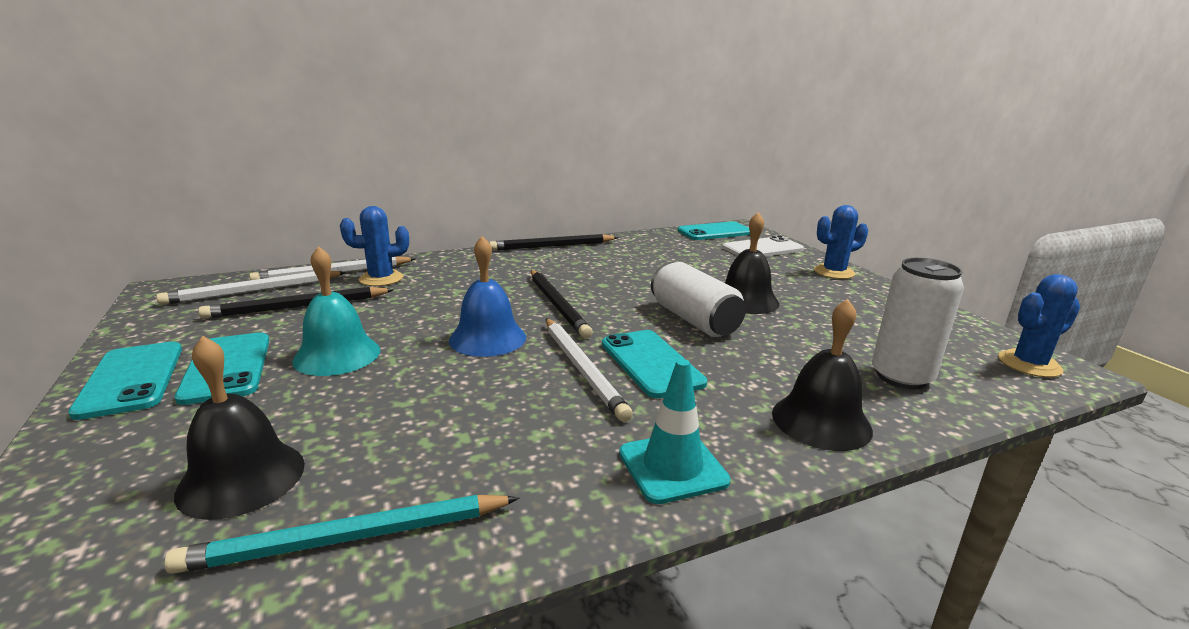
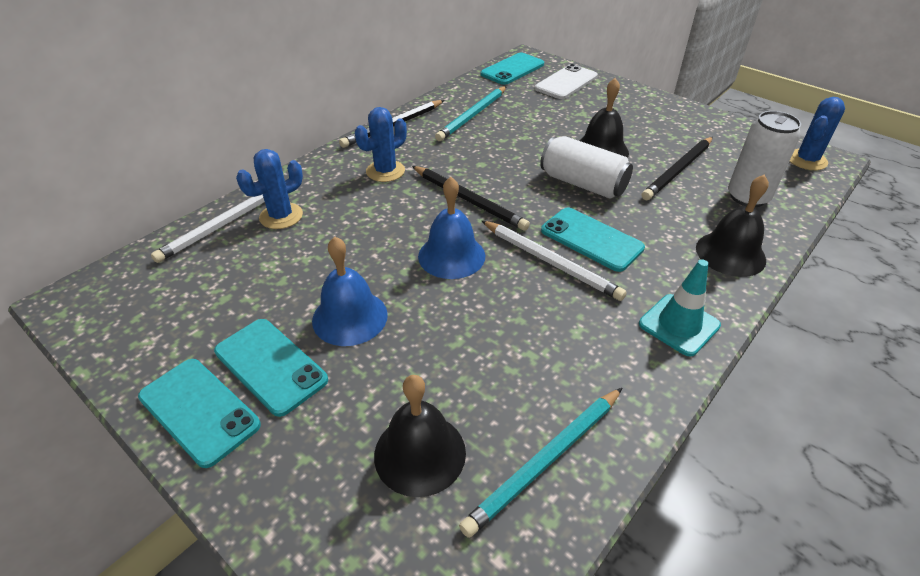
camera: 25 degrees left, 20 degrees up
white pencil [156,271,346,305] -> none
black pencil [198,287,394,319] -> black pencil moved to [642,137,713,200]
turquoise bell [292,246,380,376] -> blue bell [312,236,388,346]
blue cactus [814,205,868,279] -> blue cactus moved to [355,107,407,182]
none -> turquoise pencil [435,86,507,141]

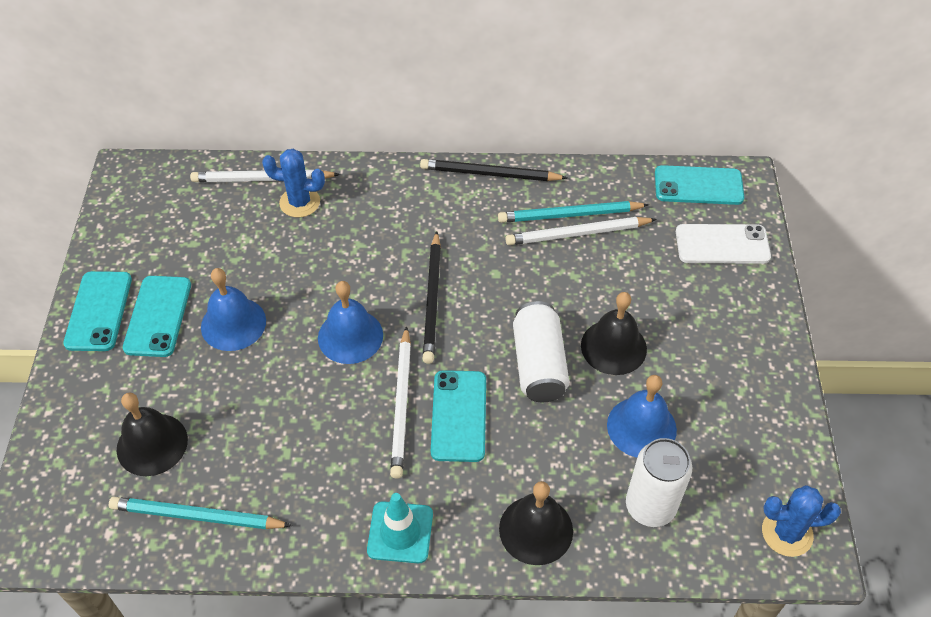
camera: 50 degrees right, 10 degrees up
blue cactus [355,107,407,182] -> none
black pencil [642,137,713,200] -> blue bell [607,375,677,458]
none -> white pencil [506,217,657,245]

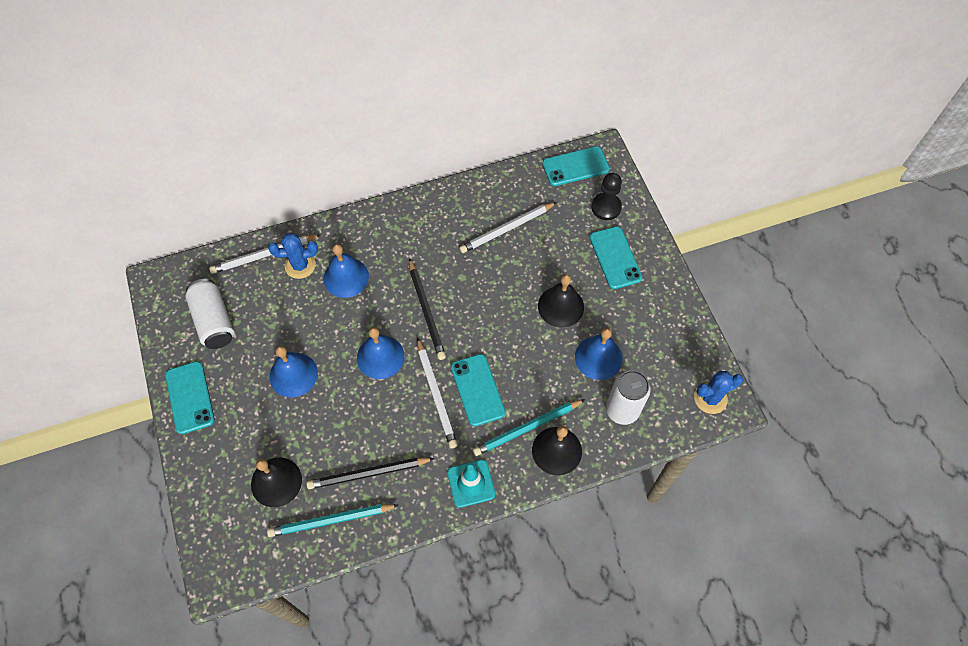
camera: 20 degrees left, 10 degrees up
turquoise phone [123,276,191,357] -> turquoise phone moved to [590,226,642,289]
black pencil [420,159,567,181] -> black pencil moved to [306,458,435,489]
turquoise pencil [498,201,649,223] -> turquoise pencil moved to [473,399,585,456]
white can [513,301,569,402] -> white can moved to [185,279,234,349]
white phone [676,224,771,264] -> black pawn [591,173,622,220]
none -> blue bell [323,244,369,298]

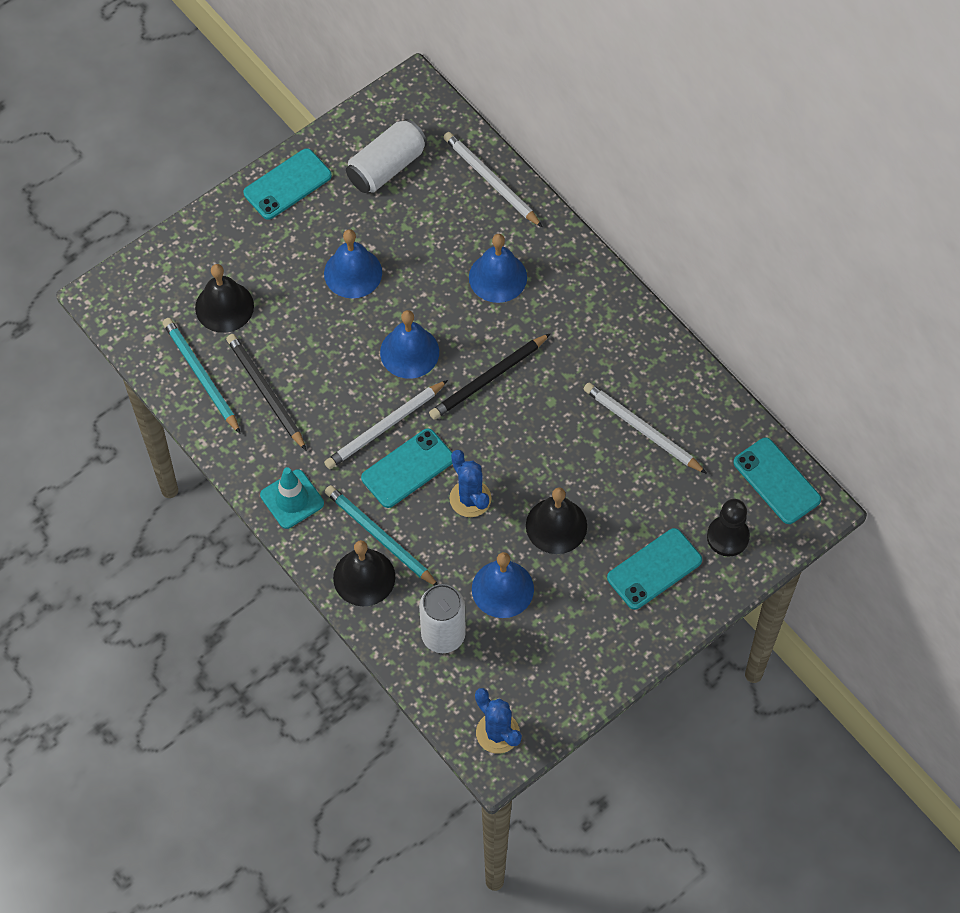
camera: 70 degrees right, 0 degrees up
blue cactus [268,233,318,279] -> blue cactus moved to [449,450,491,517]

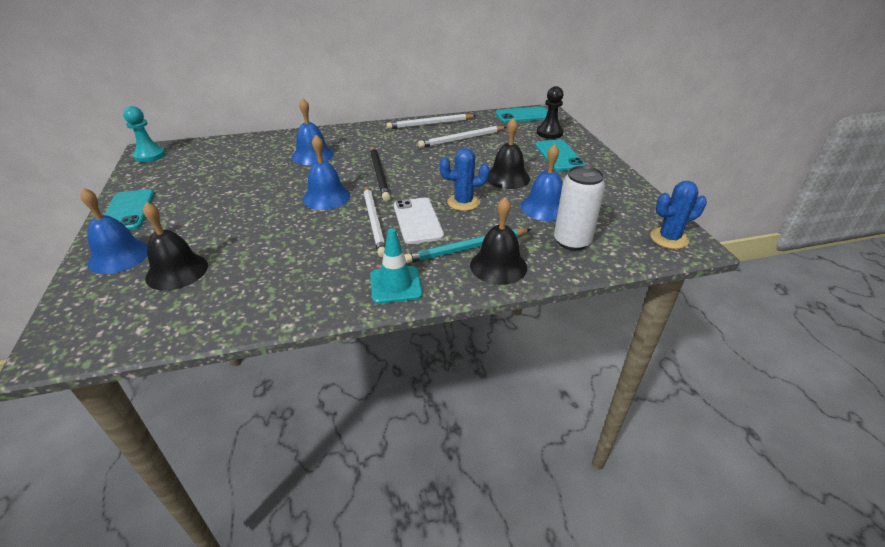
camera: 65 degrees left, 25 degrees down
turquoise pencil [162,318,241,434] -> none
black pencil [226,334,306,450] -> none
blue bell [324,229,382,298] -> blue bell moved to [80,188,148,274]
white can [346,119,427,193] -> none
turquoise phone [361,428,453,508] -> white phone [394,198,444,244]
white pencil [443,132,543,228] -> white pencil moved to [386,114,477,129]
none -> turquoise pawn [123,106,165,162]

